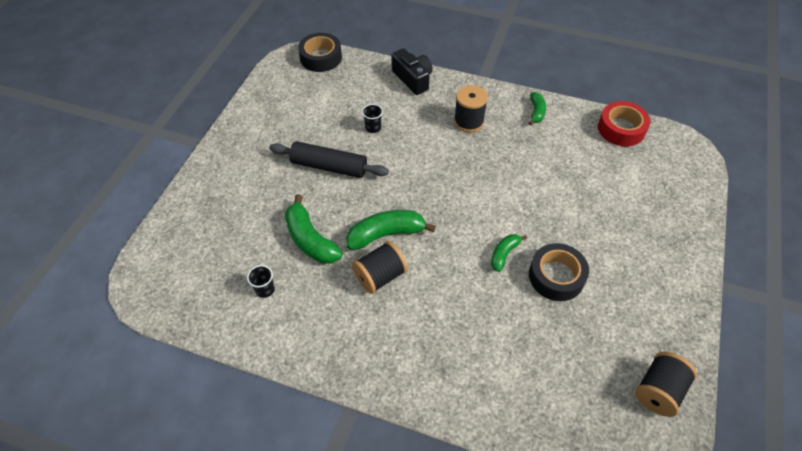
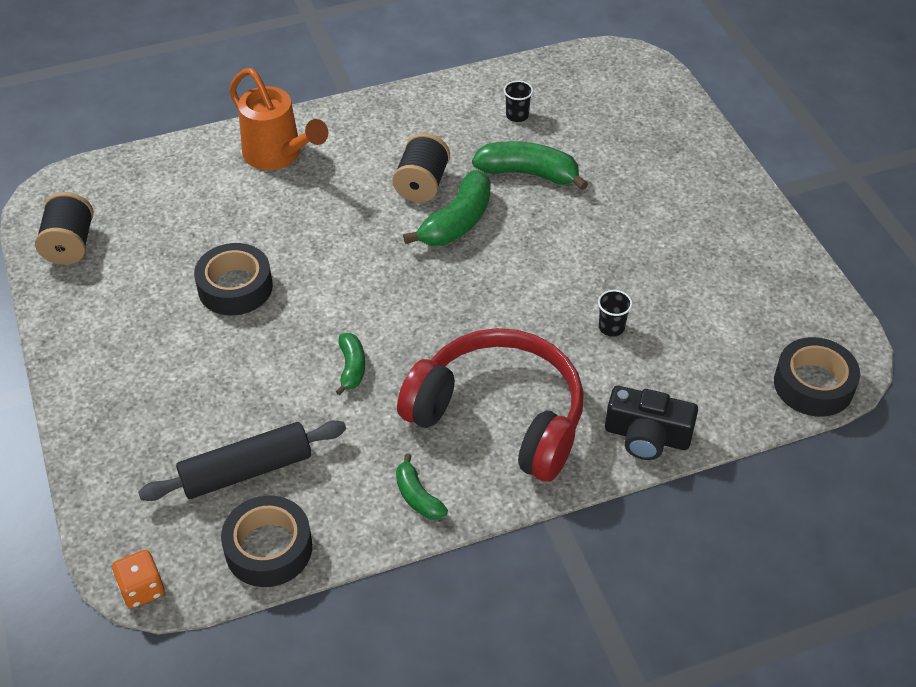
camera: 140 degrees right, 5 degrees down
black rolling pin [269,141,389,178] -> black rolling pin moved to [138,420,346,501]
black spool [454,85,488,132] -> red headphones [397,328,584,481]
green banana [491,234,527,272] -> green banana moved to [336,333,365,395]
red tape [598,101,650,147] -> black tape [221,495,312,587]
none -> orange dice [112,550,164,608]
none -> orange watering can [229,68,328,170]

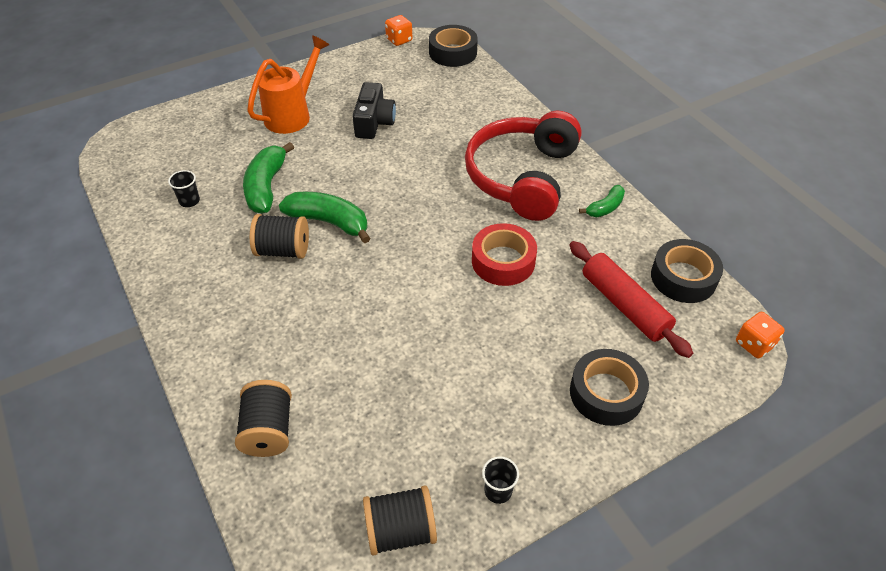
camera: 100 degrees left, 0 degrees up
black rolling pin [138,420,346,501] -> red rolling pin [569,241,693,358]
black tape [194,243,273,315] -> black tape moved to [570,349,649,426]
orange watering can [229,68,328,170] -> orange watering can moved to [247,35,329,134]
green banana [336,333,365,395] -> red tape [472,223,537,286]
black cup [598,290,632,337] -> black cup moved to [482,456,519,504]
black camera [605,386,698,460] -> black camera moved to [353,82,396,139]
none -> black spool [235,380,292,457]
none -> orange dice [385,15,412,46]

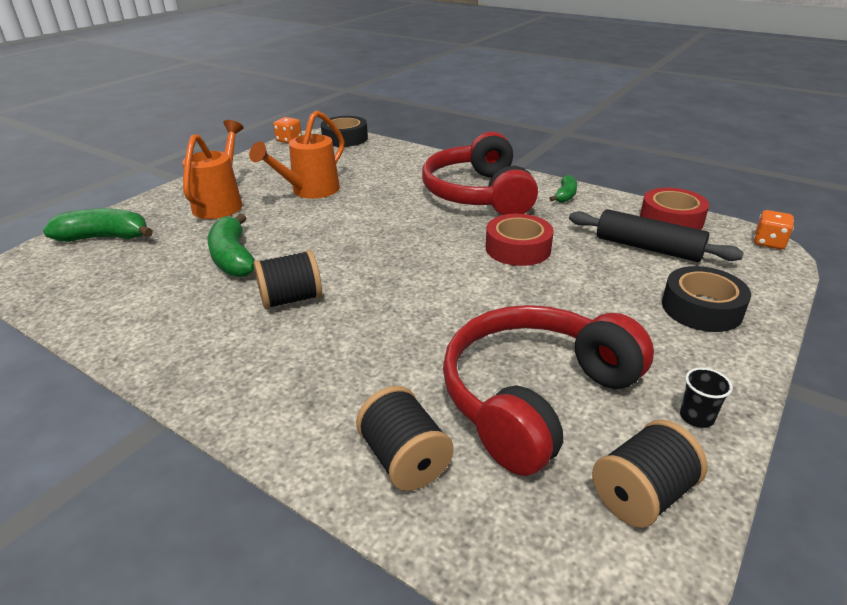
camera: 25 degrees left, 15 degrees down
black cup [168,170,200,207] -> none
green banana [279,192,371,243] -> green banana moved to [43,208,153,242]
black camera [353,82,396,139] -> orange watering can [249,110,345,199]
red rolling pin [569,241,693,358] -> black rolling pin [569,209,744,262]
black tape [651,239,723,303] -> red tape [640,188,709,230]
none -> red headphones [443,305,654,476]

